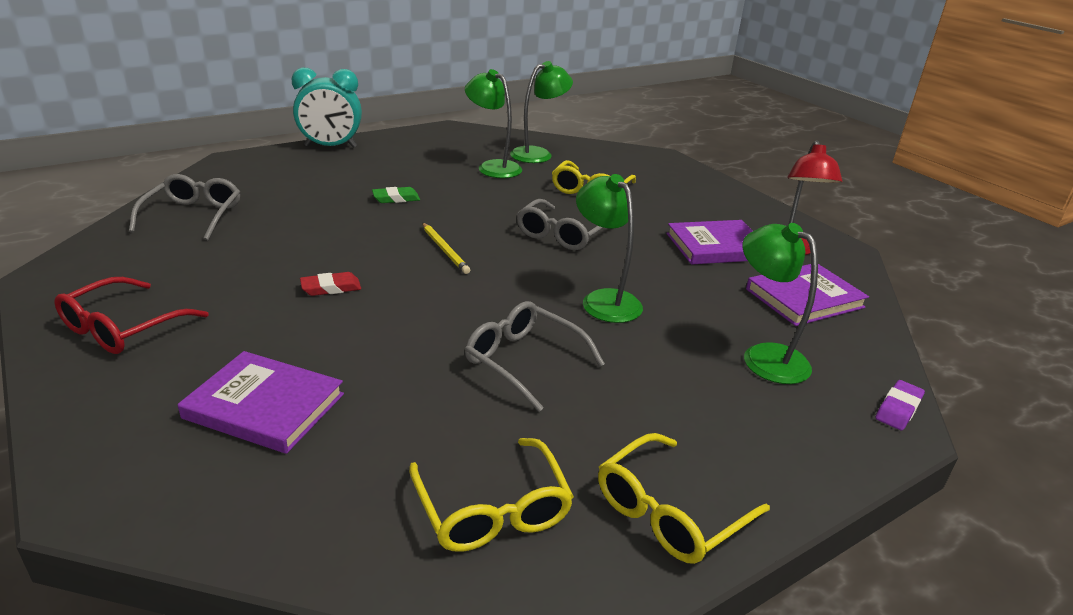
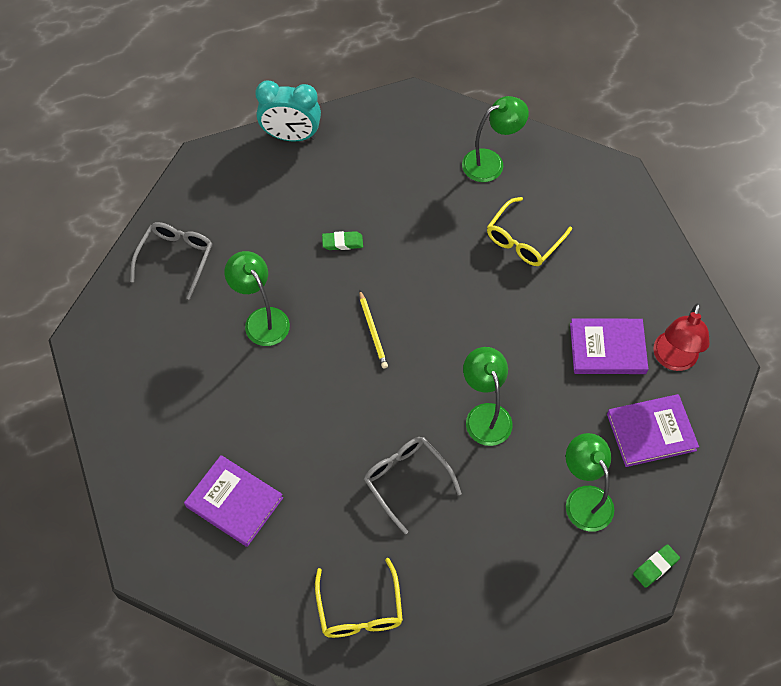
camera: 15 degrees right, 30 degrees up
red glasses [54,277,209,354] -> none
red eraser [300,272,361,296] -> none
green lamp [465,69,522,178] -> green lamp moved to [224,251,290,346]
grey glasses [517,199,604,250] -> none
yellow glasses [598,433,770,564] -> none
purple eraser [875,380,925,430] -> green eraser [633,544,680,588]

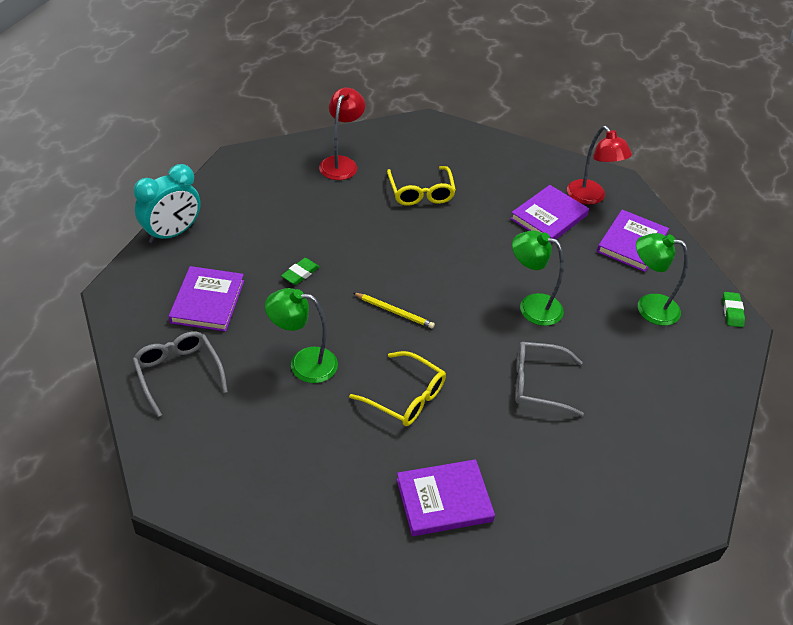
camera: 50 degrees left, 15 degrees down
yellow glasses [315,558,403,638] -> yellow glasses moved to [349,351,446,426]
green lamp [462,96,529,182] -> red lamp [319,87,365,180]
none -> purple book [168,266,244,332]

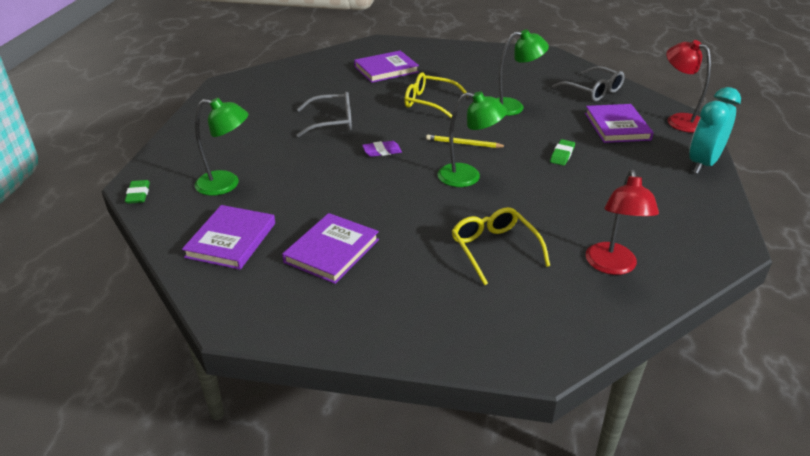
camera: 170 degrees right, 10 degrees down
green lamp [512,231,564,326] -> green lamp moved to [438,91,507,187]
red lamp [567,126,632,205] -> red lamp moved to [666,40,711,133]
none -> purple eraser [362,141,402,157]

